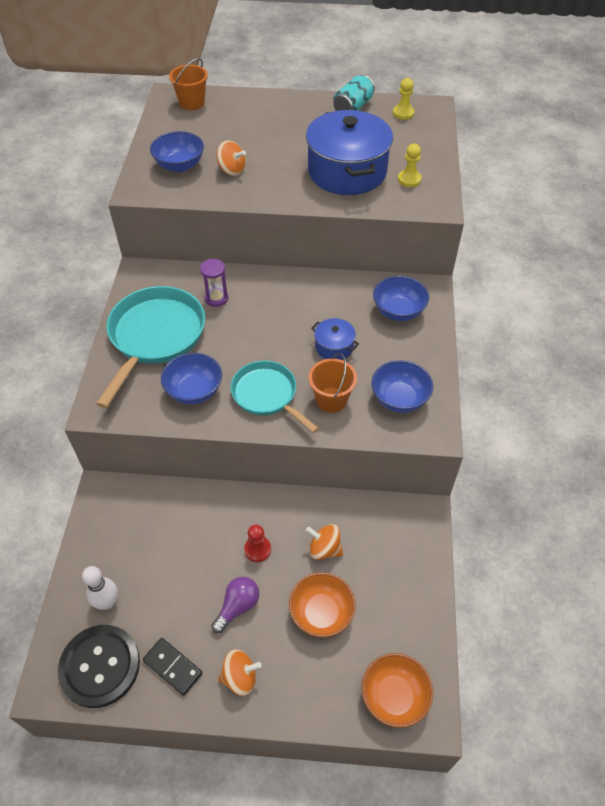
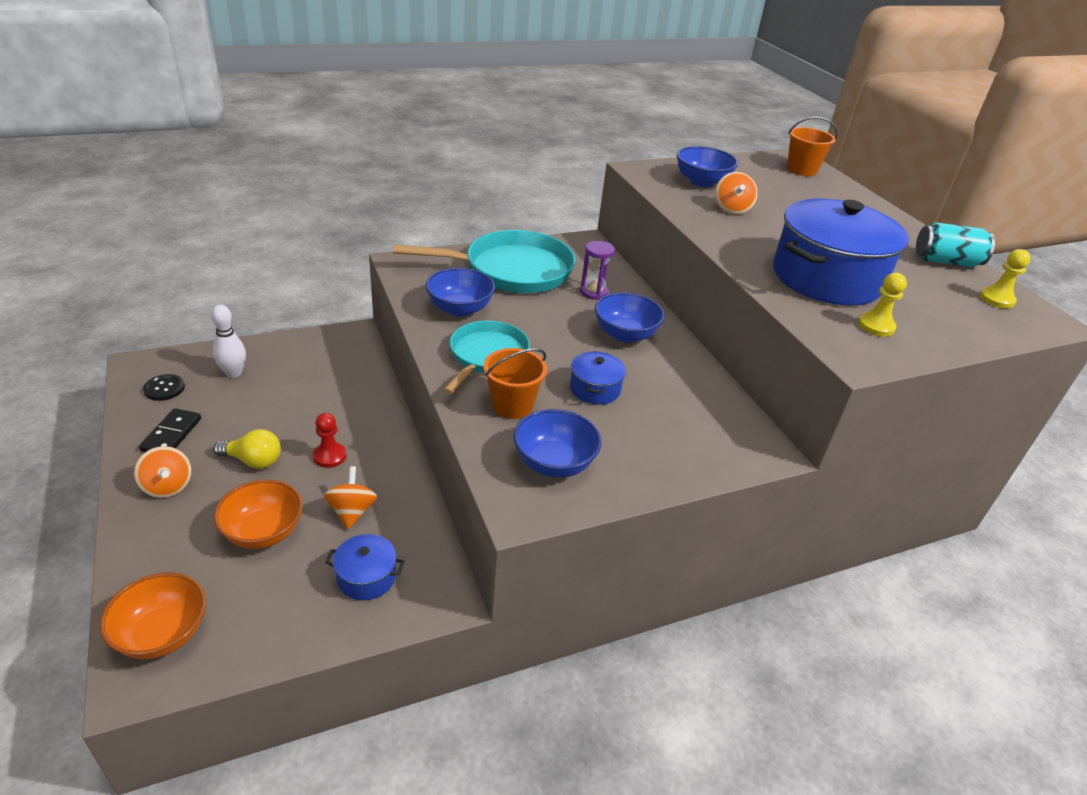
camera: 60 degrees right, 15 degrees down
black button [58,625,140,708] -> black button [143,374,185,401], size x0.47
purple light bulb [211,577,259,633] -> yellow light bulb [214,429,281,469]
blue bowl [373,276,429,321] -> blue bowl moved to [595,292,665,343]
none -> blue pot [325,534,404,601]

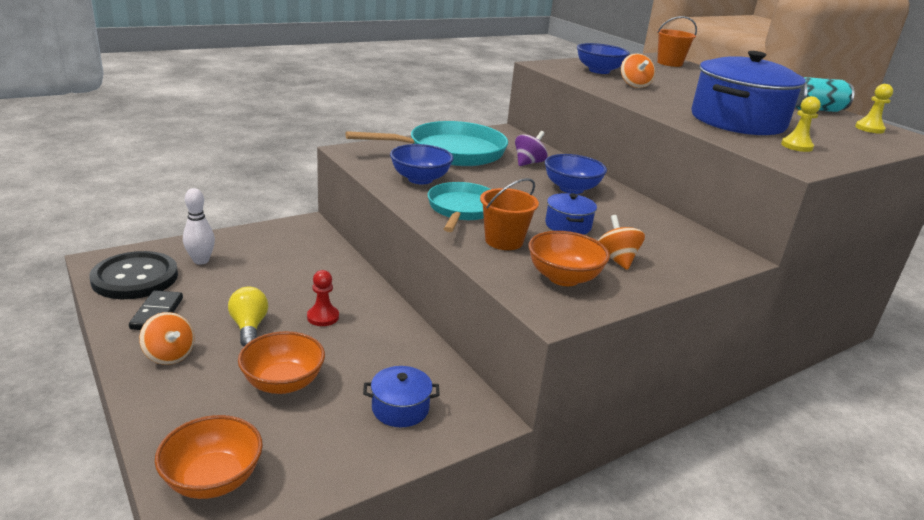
camera: 10 degrees left, 10 degrees down
black button [143,374,185,401] -> black button [89,251,178,299], size x2.12
yellow light bulb [214,429,281,469] -> yellow light bulb turned 105 degrees counterclockwise [228,287,268,347]
orange spinning top [324,466,377,529] -> orange spinning top moved to [598,215,645,270]
blue bowl [514,409,602,477] -> orange bowl [528,231,610,286]
purple hourglass [580,241,615,300] -> purple spinning top [515,131,548,166]

